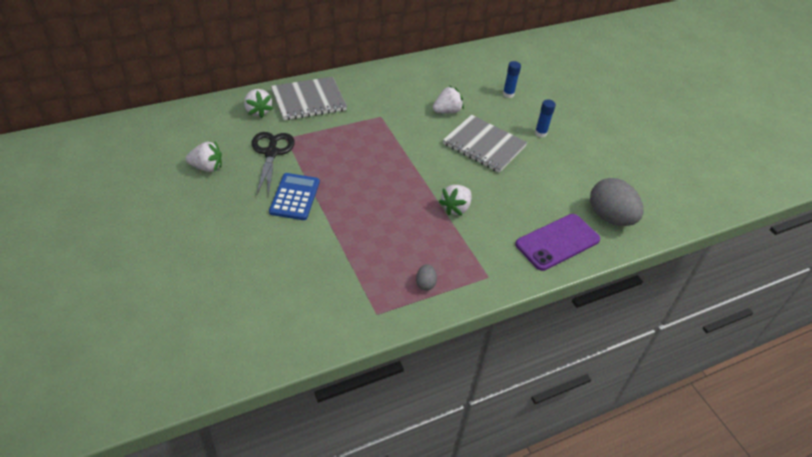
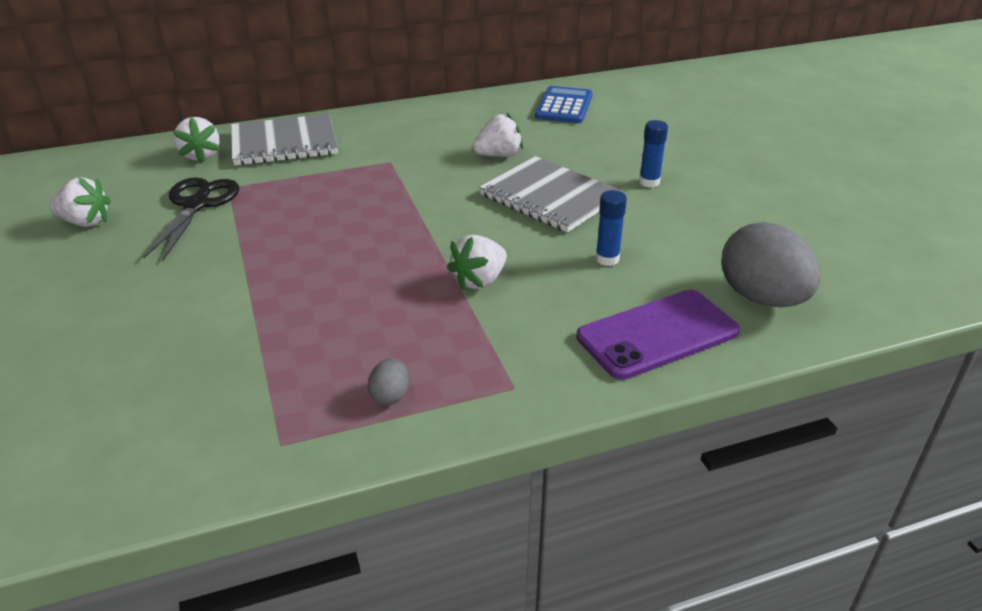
camera: 10 degrees right, 10 degrees down
blue calculator [269,173,320,220] -> blue calculator moved to [535,86,593,123]
blue glue stick [503,61,521,98] -> blue glue stick moved to [596,190,627,266]

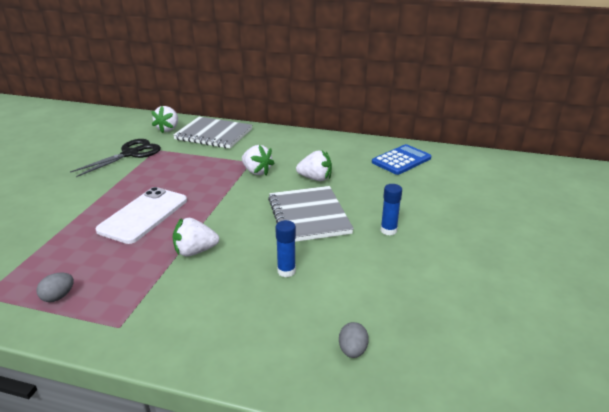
camera: 35 degrees right, 5 degrees down
white strawberry [49,178,111,227] -> white strawberry moved to [242,145,275,175]
purple phone [576,290,740,380] -> none
grey egg [721,222,821,307] -> grey egg [339,322,369,358], size x0.44
none -> white phone [96,187,187,244]

